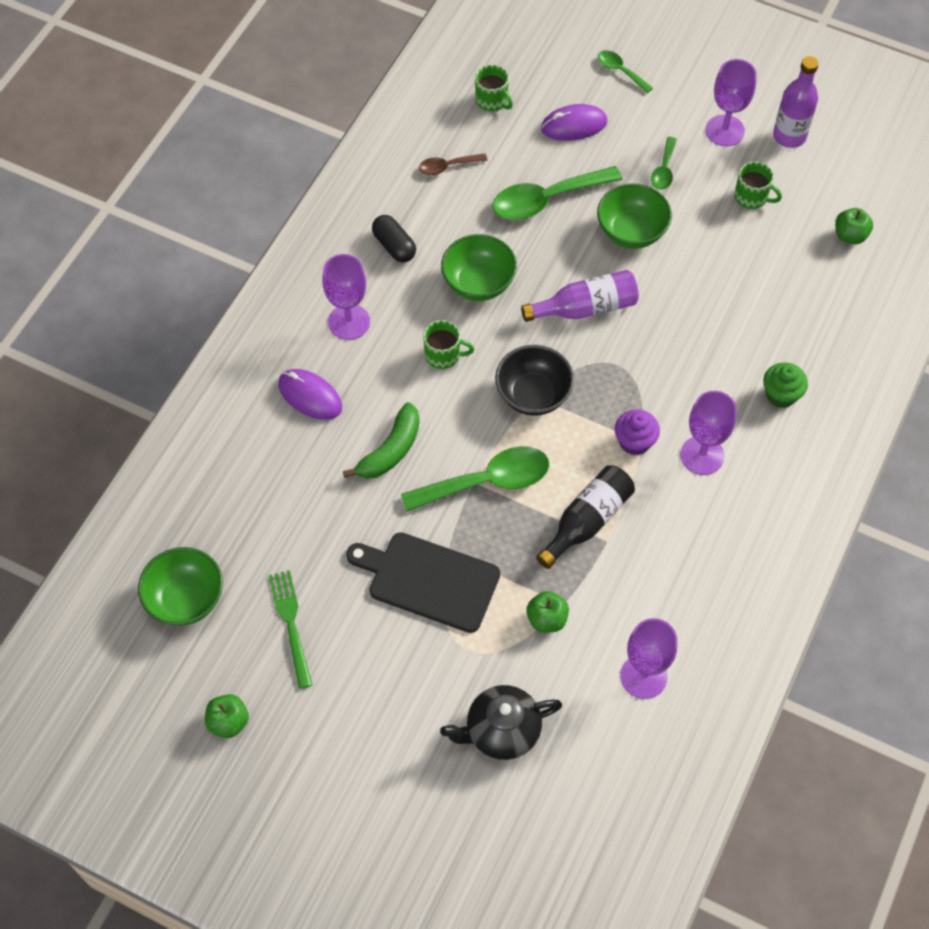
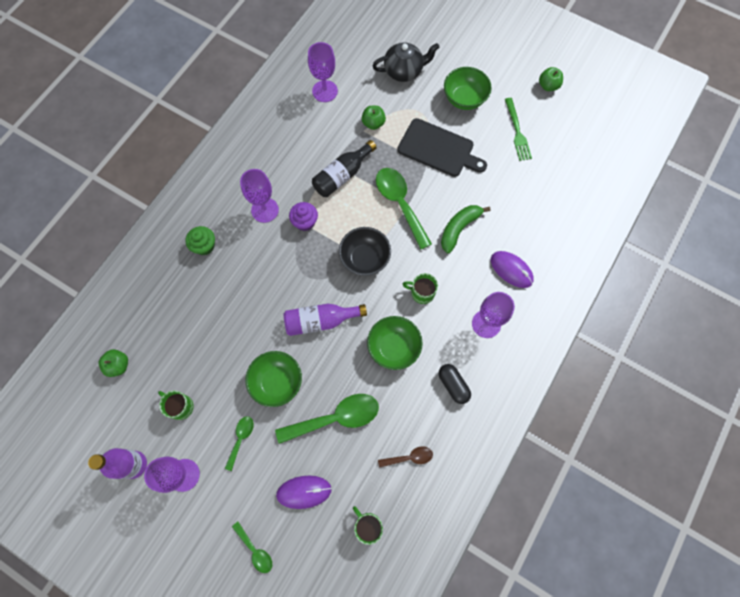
camera: 175 degrees left, 10 degrees up
green bowl [138,547,223,626] -> green bowl moved to [444,67,492,110]
green spoon [401,446,549,512] -> green spoon turned 75 degrees clockwise [376,168,432,249]

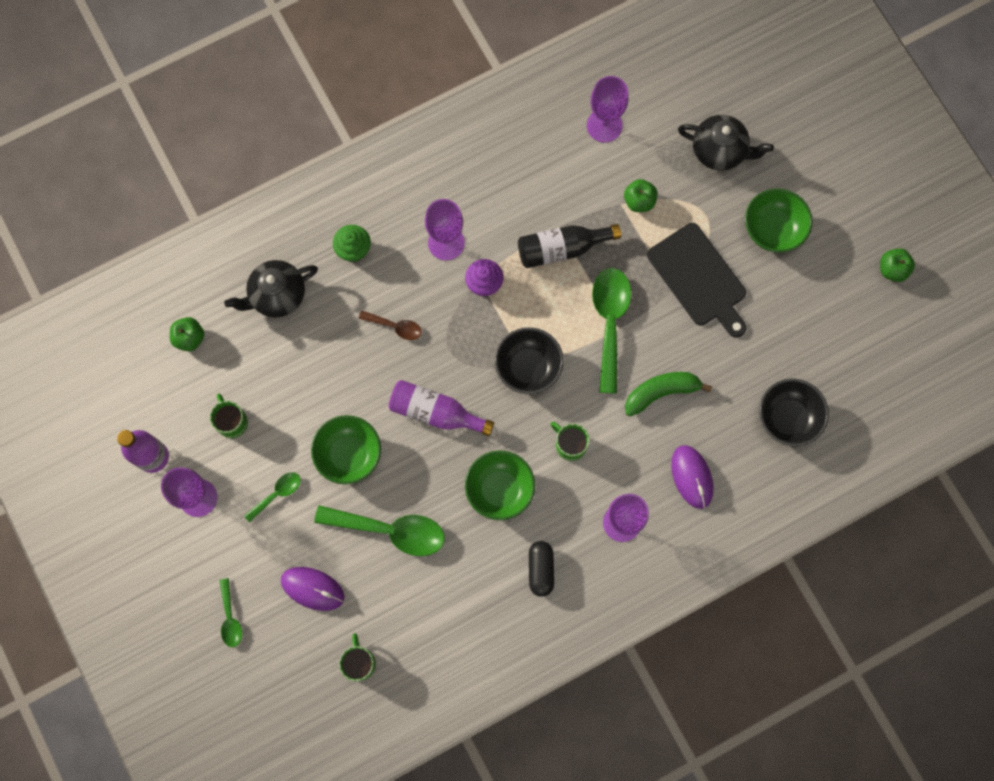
camera: 30 degrees right, 5 degrees up
brown spoon [378,446,433,468] -> brown spoon moved to [359,311,422,340]
green fork [505,98,532,161] -> none
none -> black teapot [224,260,318,317]
none -> black bowl [759,378,829,447]

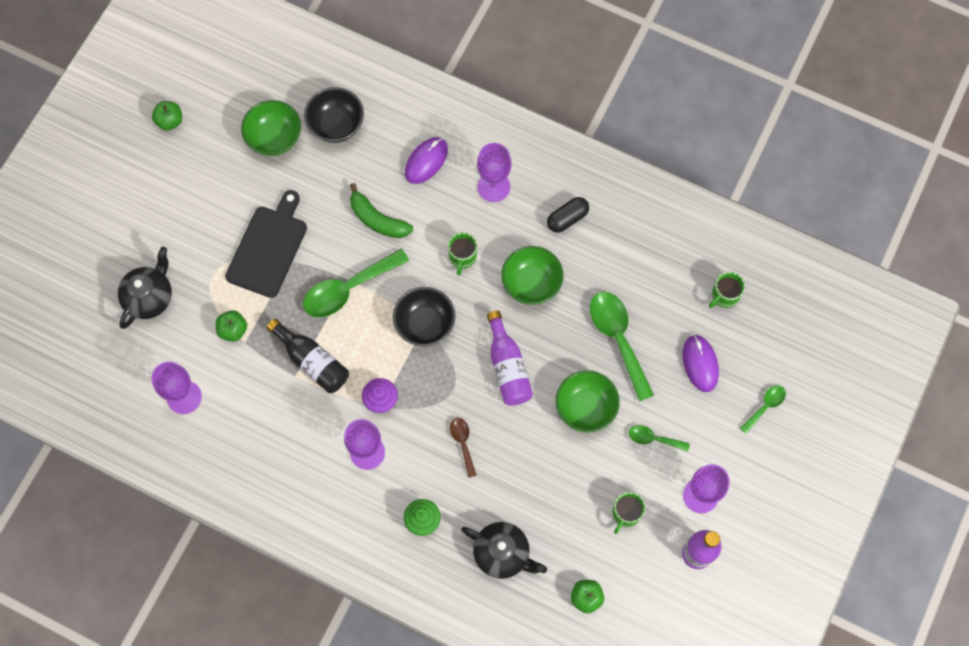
camera: 125 degrees left, 5 degrees down
black teapot [678,115,774,171] -> black teapot turned 45 degrees clockwise [118,247,172,329]
green bowl [745,189,812,253] -> green bowl moved to [241,100,301,156]

